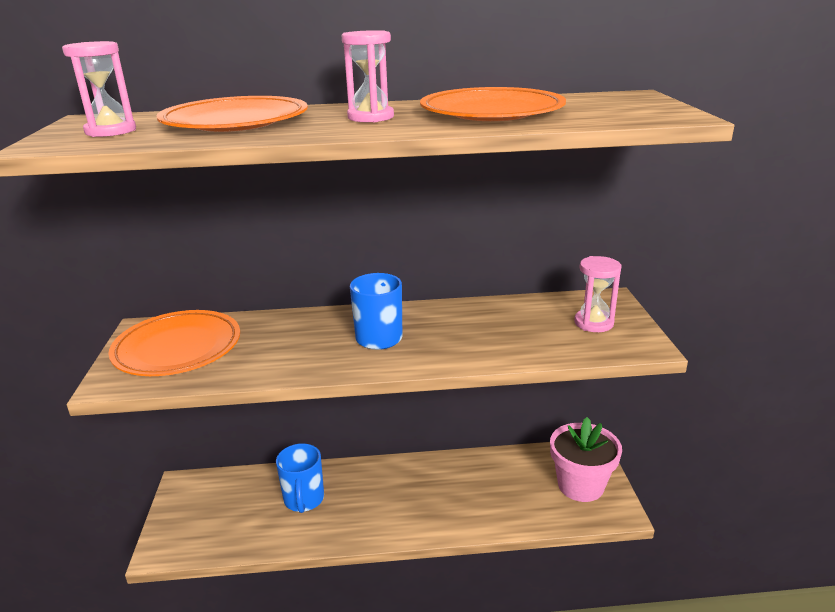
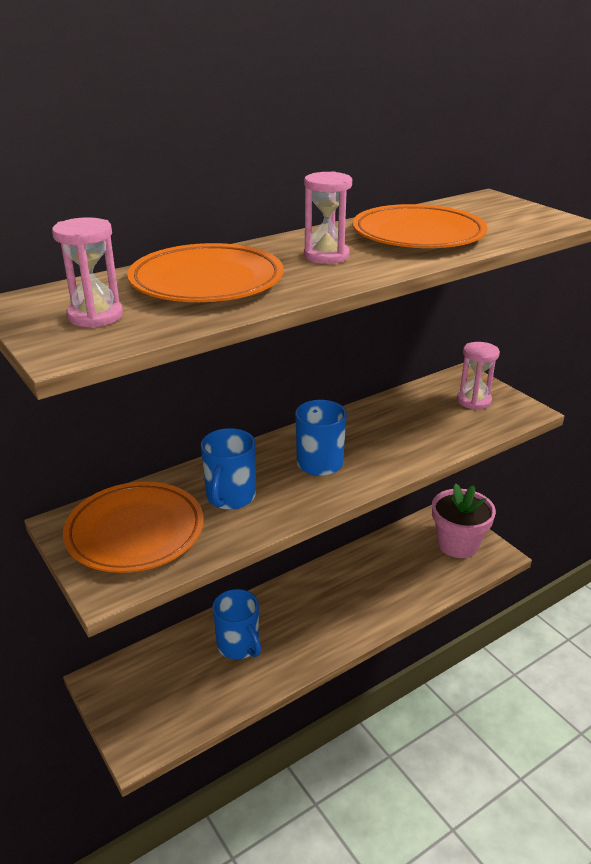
camera: 30 degrees left, 5 degrees up
none -> blue mug [201,428,256,510]

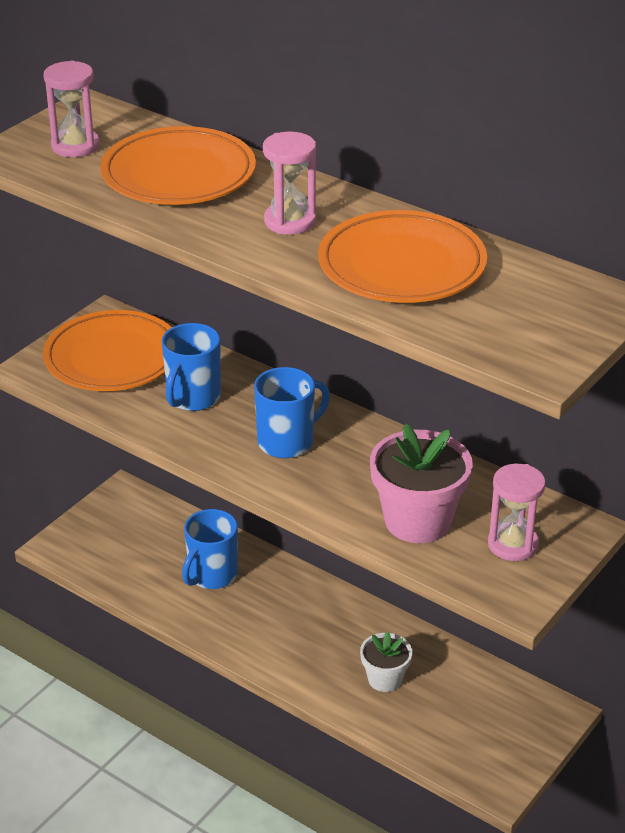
camera: 70 degrees right, 5 degrees up
blue mug [201,428,256,510] -> blue mug turned 60 degrees counterclockwise [162,323,221,411]
pink flower pot [432,484,496,558] -> pink flower pot moved to [370,424,473,543]
none -> white flower pot [360,632,412,692]

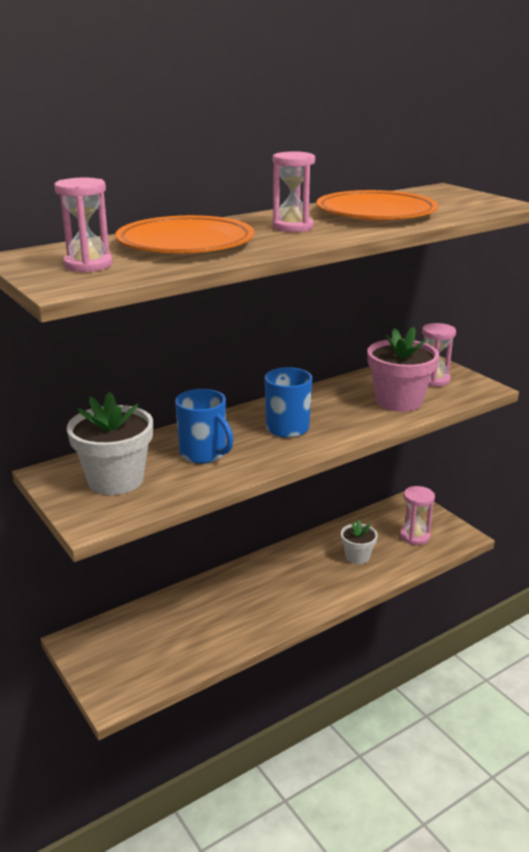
camera: 70 degrees left, 10 degrees down
orange plate [43,310,172,391] -> white flower pot [67,392,153,495]
blue mug [182,509,238,589] -> none
none -> pink hourglass [400,486,435,545]

